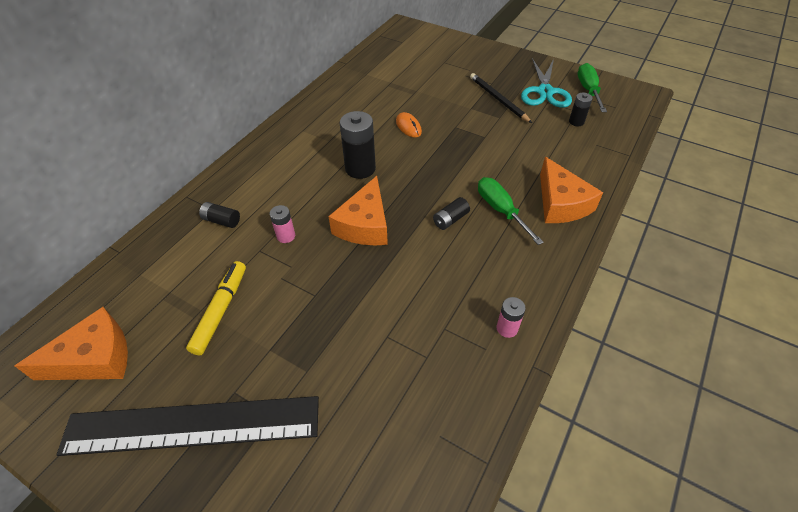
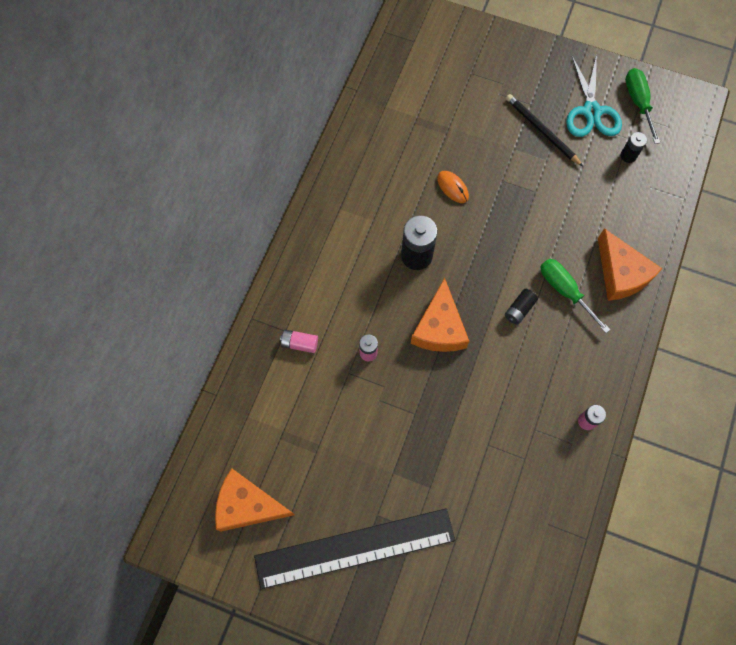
camera: 10 degrees left, 20 degrees up
orange cheese [15,307,128,380] -> orange cheese turned 135 degrees counterclockwise [215,468,295,531]
yellow marker [186,261,246,355] -> none
black battery [199,202,240,228] -> pink battery [280,330,318,353]

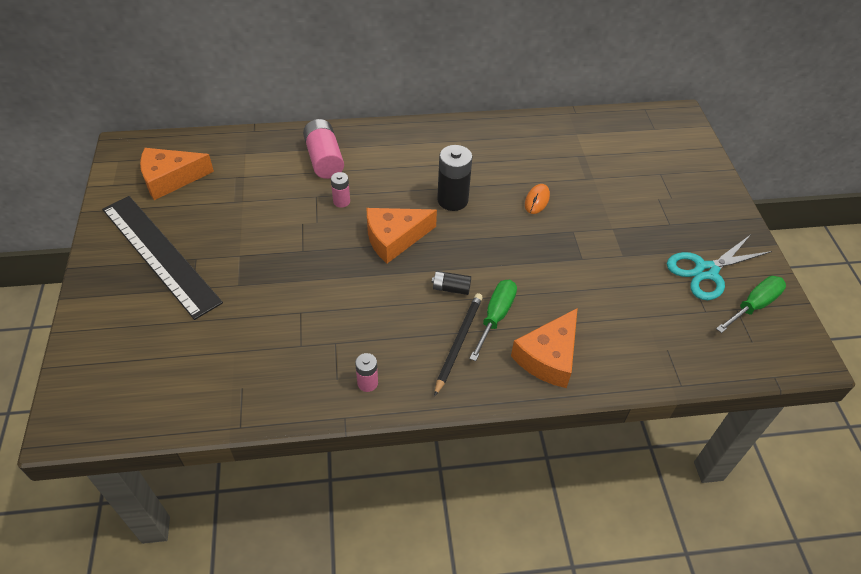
camera: 60 degrees right, 20 degrees down
orange cheese [215,468,295,531] -> orange cheese turned 90 degrees counterclockwise [140,148,214,200]
pink battery [280,330,318,353] -> pink battery [303,119,344,179], size x1.84
black pencil [506,94,583,166] -> black pencil moved to [434,293,483,397]
black battery [621,132,647,163] -> none

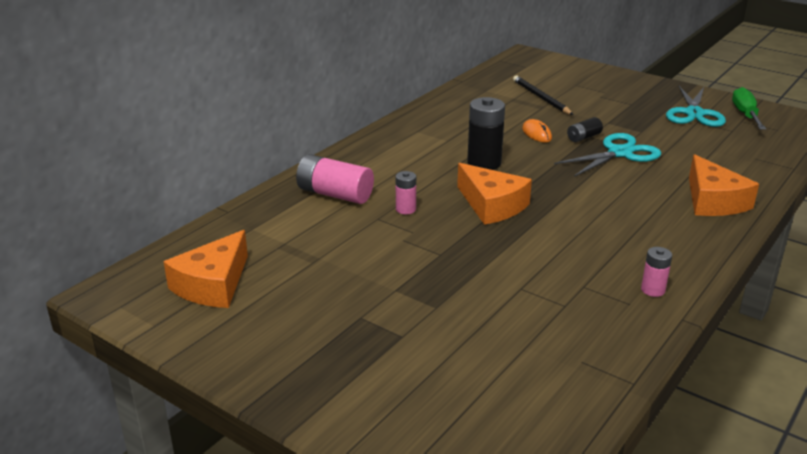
camera: 45 degrees left, 20 degrees down
black ruler [102,196,223,320] -> none
orange cheese [367,208,437,263] -> orange cheese turned 60 degrees counterclockwise [457,163,532,225]
black battery [432,271,471,295] -> black battery moved to [567,117,603,142]
black pencil [434,293,483,397] -> black pencil moved to [513,76,574,115]
green screwdriver [469,280,517,361] -> none
none -> turquoise scissors [554,133,661,177]

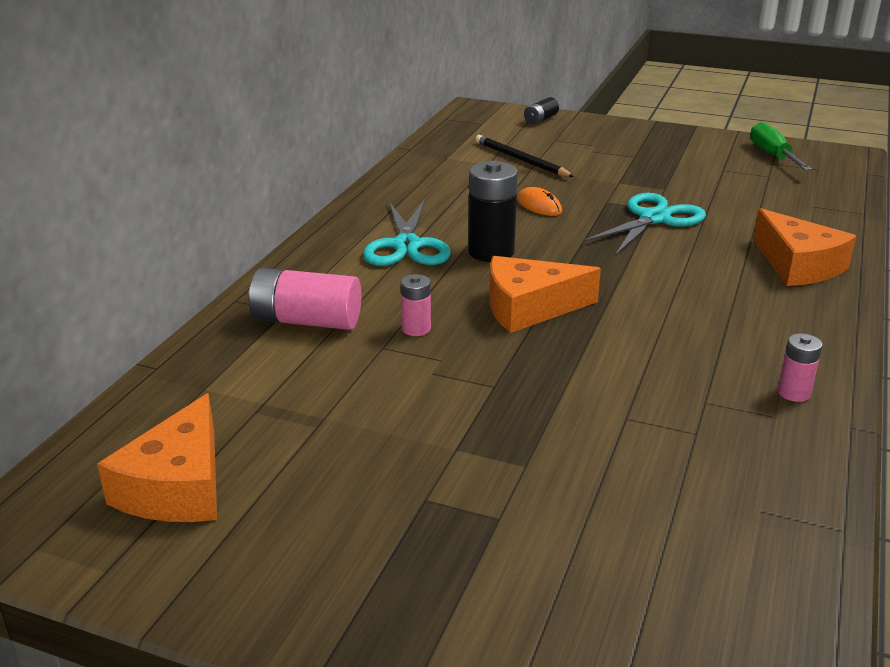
camera: 15 degrees left, 0 degrees up
orange cheese [457,163,532,225] -> orange cheese turned 135 degrees clockwise [489,256,601,333]
black battery [567,117,603,142] -> black battery moved to [524,97,559,125]
turquoise scissors [666,86,726,127] -> turquoise scissors moved to [363,199,451,266]

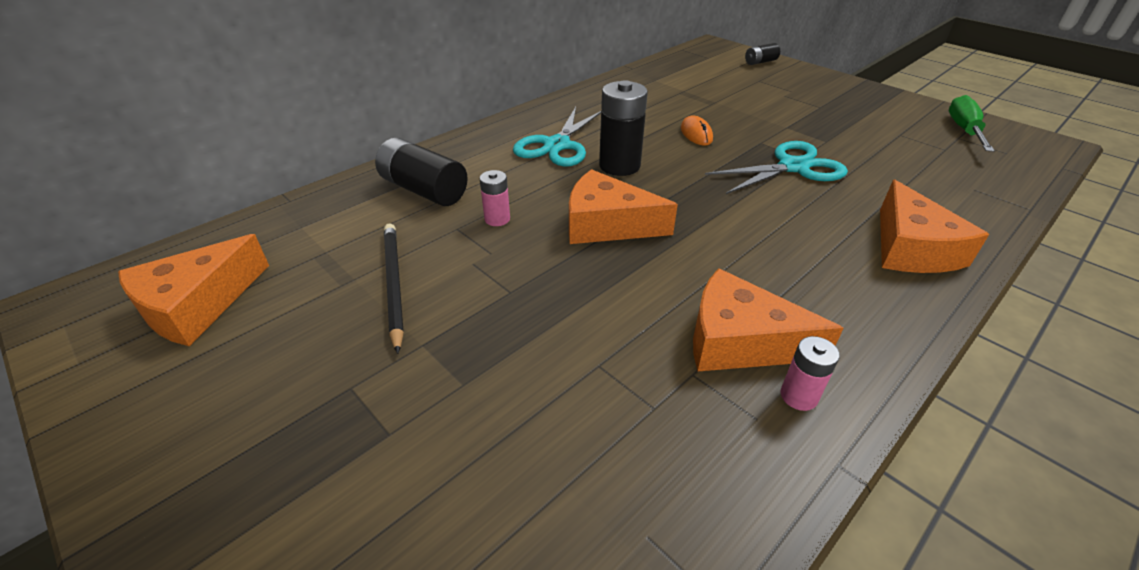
camera: 25 degrees right, 10 degrees up
pink battery [248,268,361,330] -> black battery [375,138,468,206]
black pencil [475,135,574,177] -> black pencil moved to [384,224,404,354]
none -> orange cheese [693,268,844,371]

